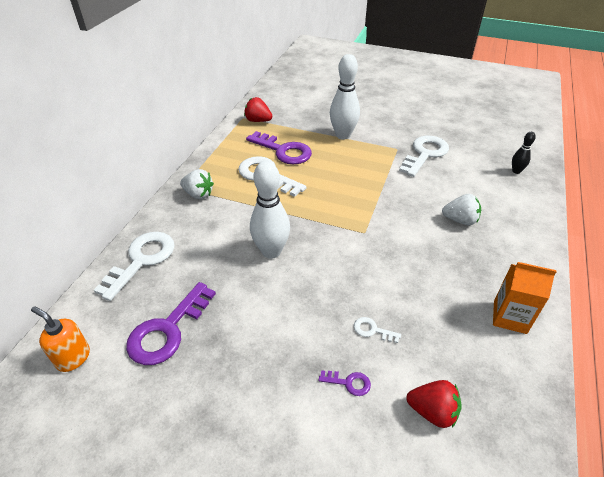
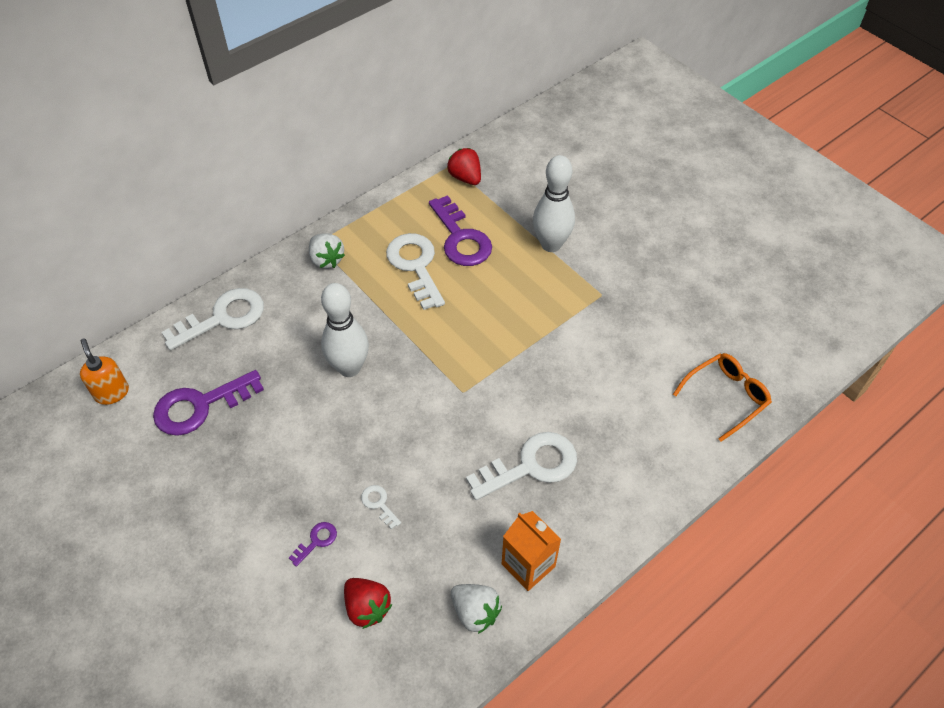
camera: 30 degrees right, 10 degrees up
purple key [319,370,371,396] -> purple key turned 90 degrees counterclockwise [289,522,337,567]
white key [399,136,449,177] -> white key moved to [466,432,577,500]
white strawberry [442,194,481,225] -> white strawberry moved to [451,584,502,634]
black bowling pin [512,132,536,174] -> orange glasses [673,353,772,442]

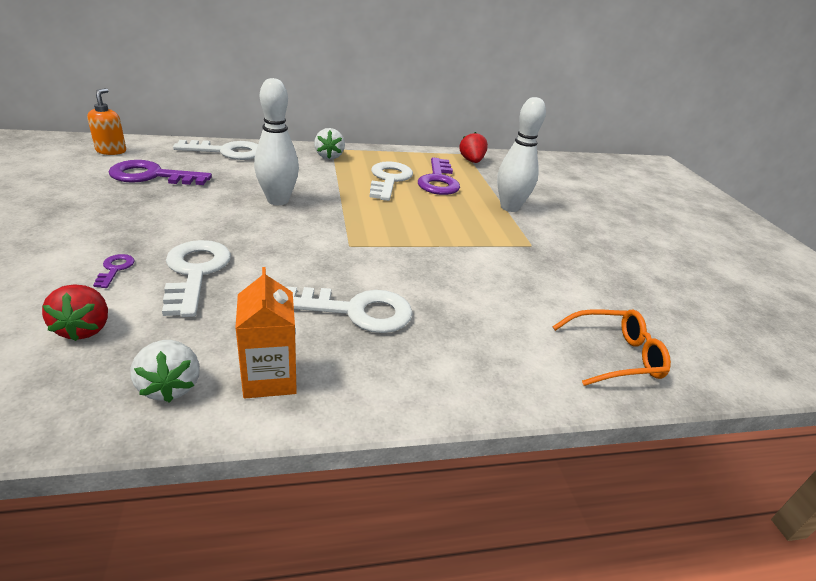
camera: 25 degrees right, 20 degrees down
purple key [289,522,337,567] -> purple key turned 75 degrees counterclockwise [93,254,135,288]
white key [361,485,401,530] -> white key [162,240,231,317], size x2.24

